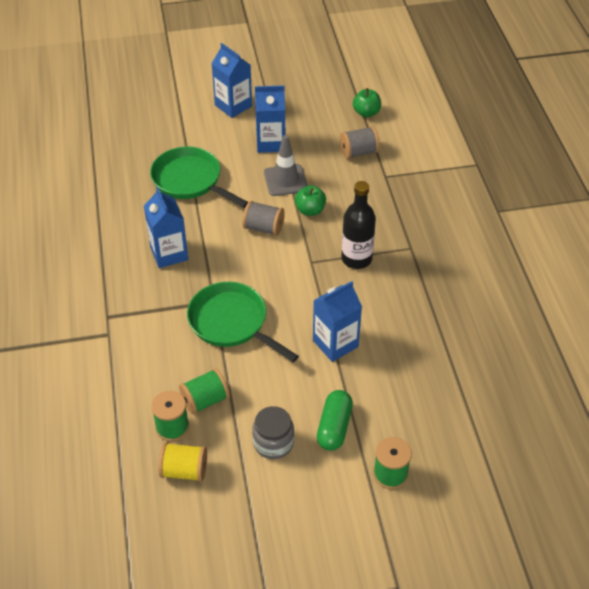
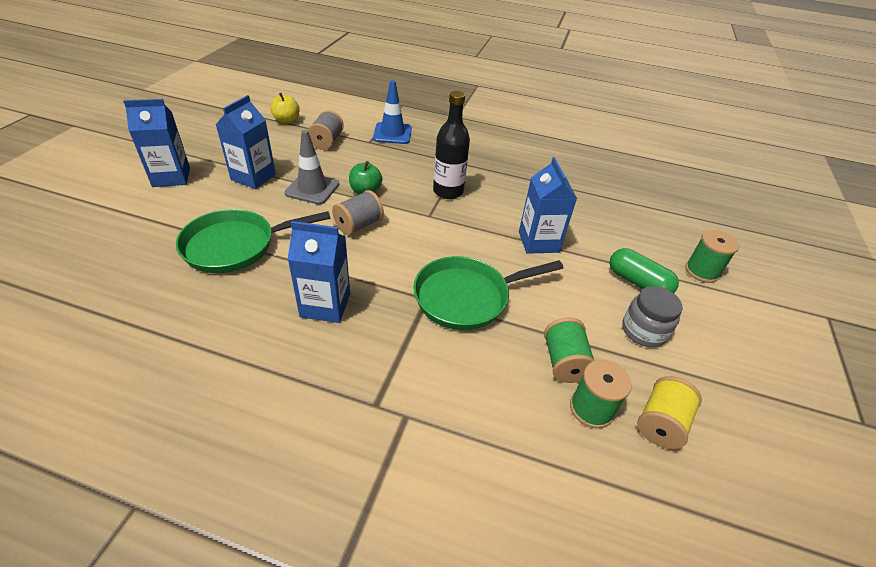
camera: 65 degrees left, 5 degrees down
green apple [353,88,381,117] -> yellow apple [270,93,300,124]
none -> blue traffic cone [373,80,412,144]

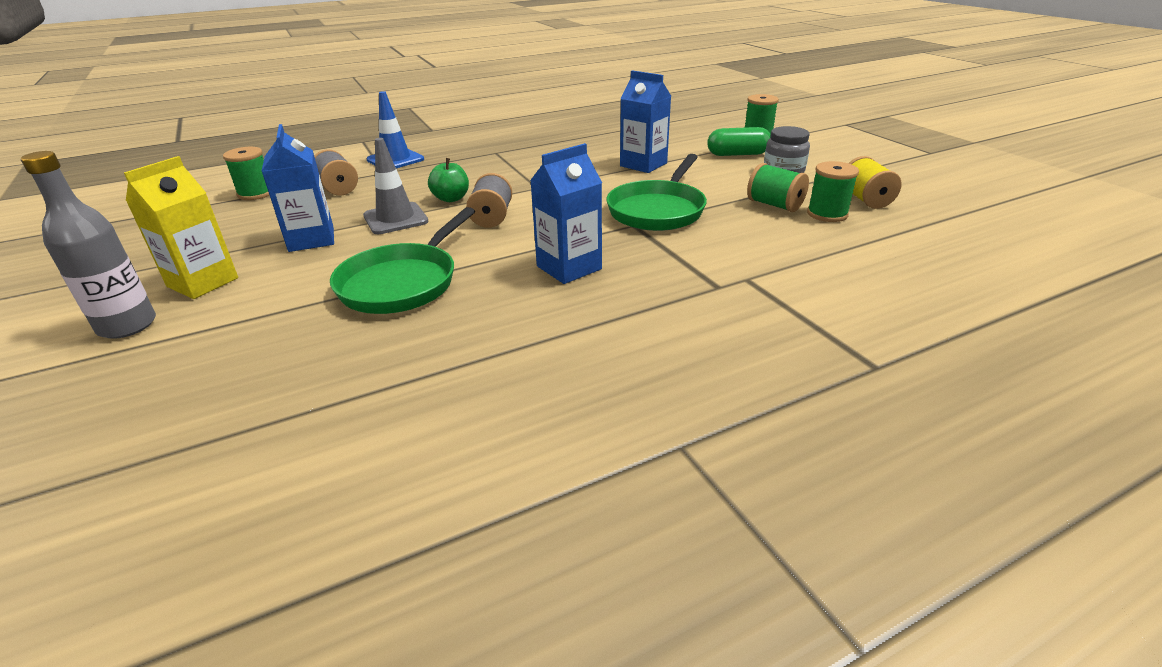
camera: 40 degrees left, 10 degrees down
blue carton [123,99,190,187] -> yellow carton [124,156,238,299]
yellow apple [270,93,300,124] -> green spool [223,147,269,200]
black bottle [433,91,470,199] -> none
none -> grey bottle [21,151,156,339]

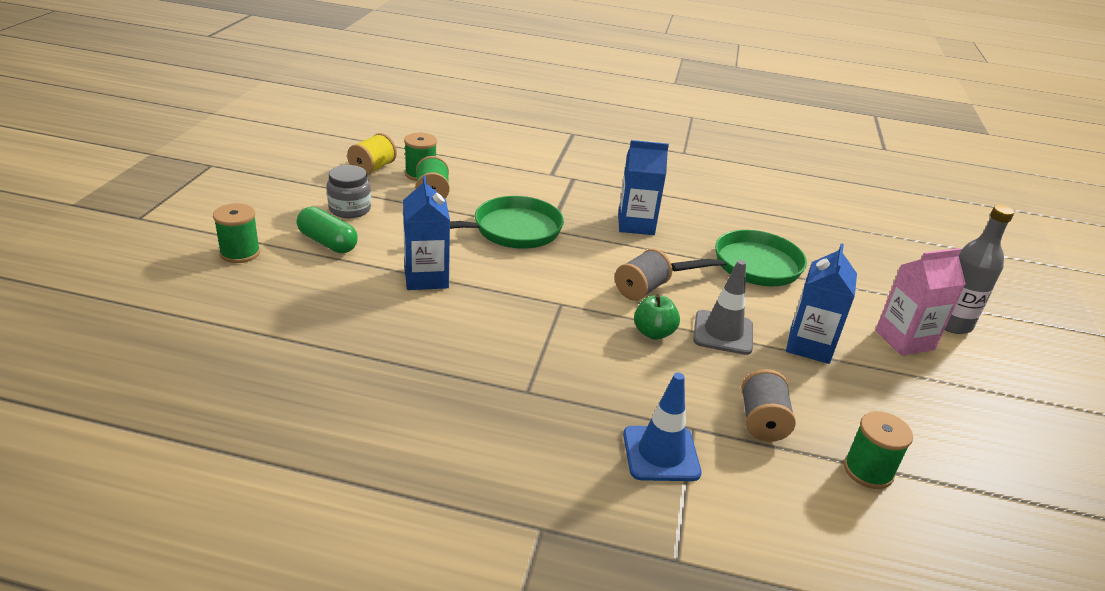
camera: 145 degrees left, 0 degrees up
yellow carton [124,156,238,299] -> pink carton [875,248,966,356]

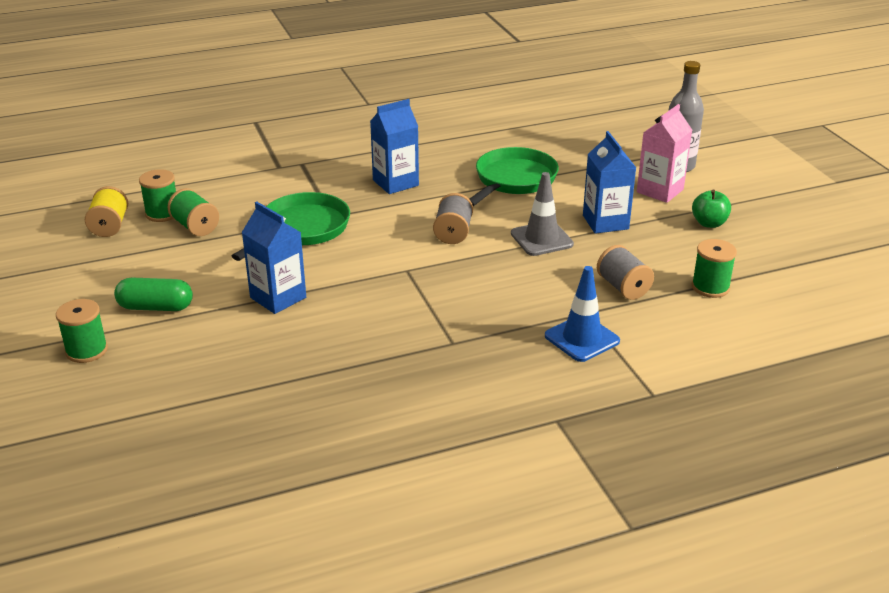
camera: 30 degrees left, 0 degrees up
grey jar [327,165,371,218] -> none
green apple [634,295,680,340] -> green apple moved to [692,190,731,228]

